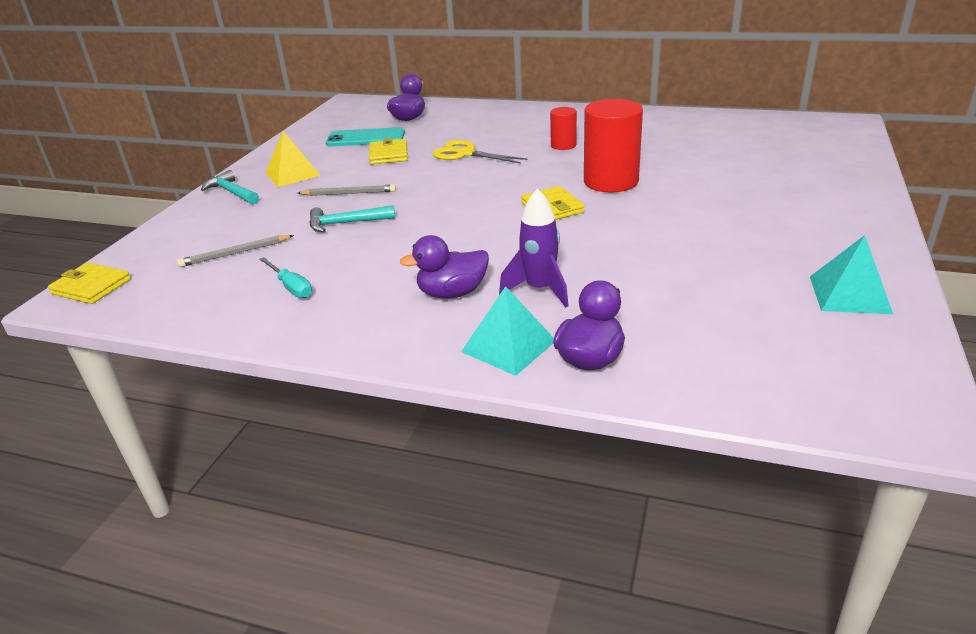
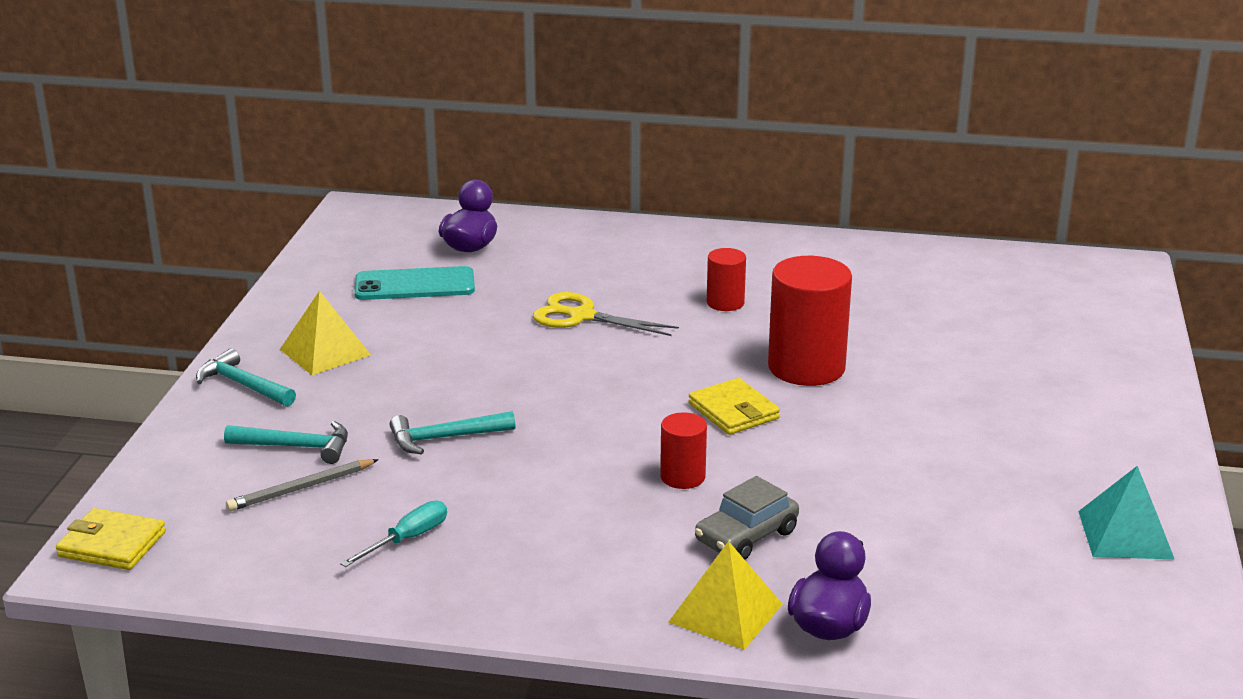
camera: 10 degrees left, 5 degrees down
turquoise screwdriver [259,257,312,298] -> turquoise screwdriver turned 90 degrees counterclockwise [340,501,447,567]
grey pencil [298,185,396,196] -> none
yellow wallet [369,138,408,164] -> none
purple duck [400,235,489,299] -> none
turquoise pyramid [461,286,554,376] -> yellow pyramid [669,541,783,650]
purple rocket [499,188,569,307] -> grey car [695,476,799,560]
none -> turquoise hammer [224,421,348,464]
none -> red cylinder [660,412,707,489]

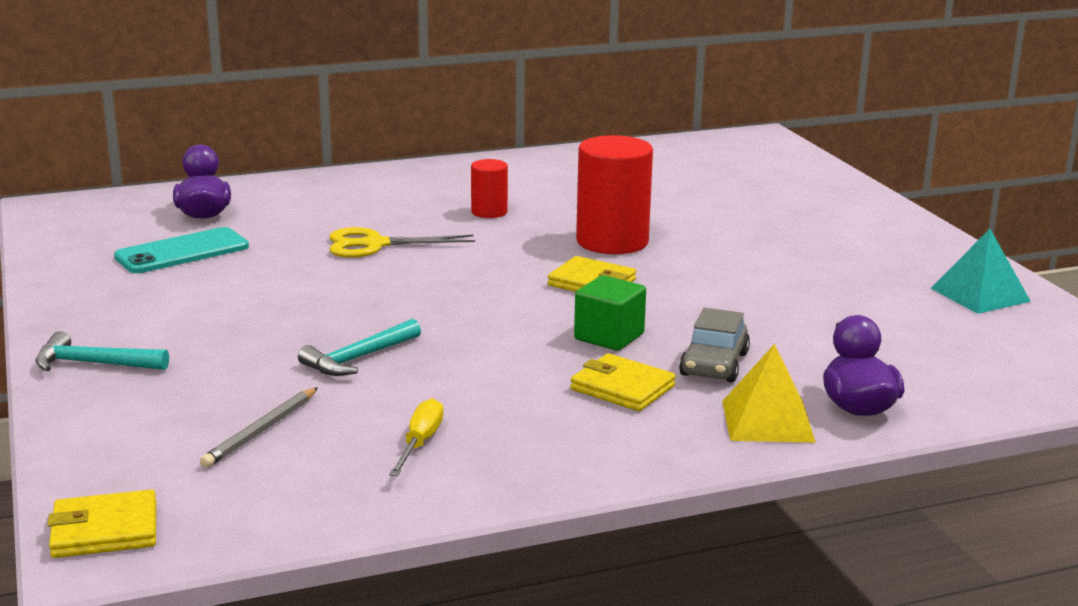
camera: 30 degrees left, 5 degrees down
turquoise hammer [224,421,348,464] -> none
yellow pyramid [280,291,371,375] -> none
turquoise screwdriver [340,501,447,567] -> yellow screwdriver [389,398,443,476]
red cylinder [660,412,707,489] -> green cube [574,275,646,351]
none -> yellow wallet [570,353,676,411]

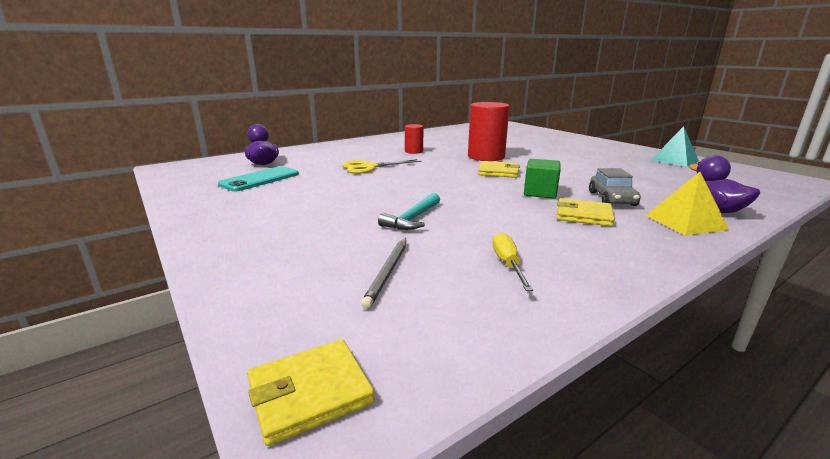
camera: 15 degrees left, 0 degrees up
turquoise hammer [35,331,169,371] -> none

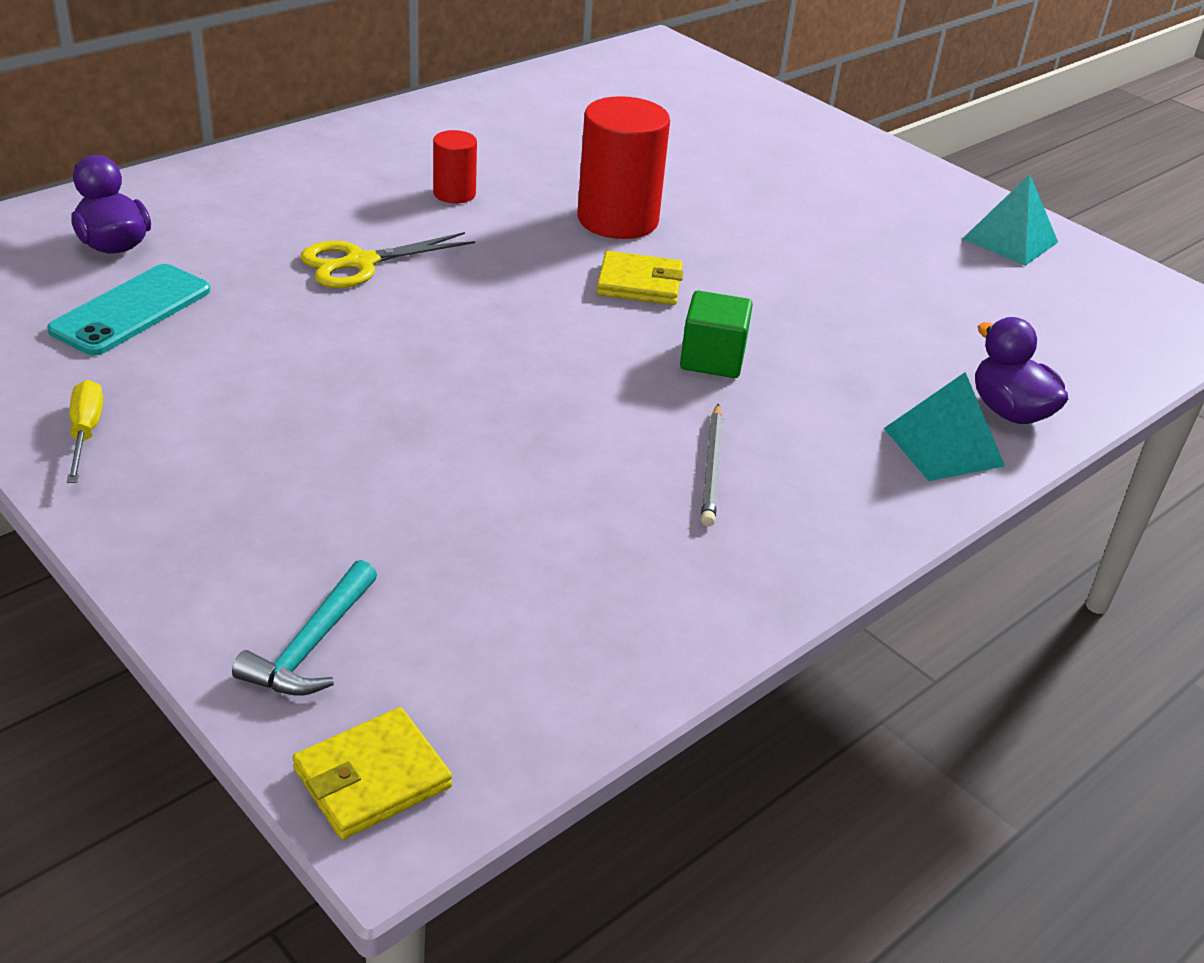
camera: 10 degrees left, 15 degrees up
grey pencil [361,238,406,309] -> grey pencil moved to [701,403,723,527]
turquoise hammer [378,193,440,230] -> turquoise hammer moved to [232,560,377,696]
yellow screwdriver [493,232,533,291] -> yellow screwdriver moved to [67,380,103,483]
yellow wallet [557,198,615,226] -> none
grey car [589,168,641,206] -> none
yellow pyramid [645,172,729,235] -> turquoise pyramid [884,372,1005,481]

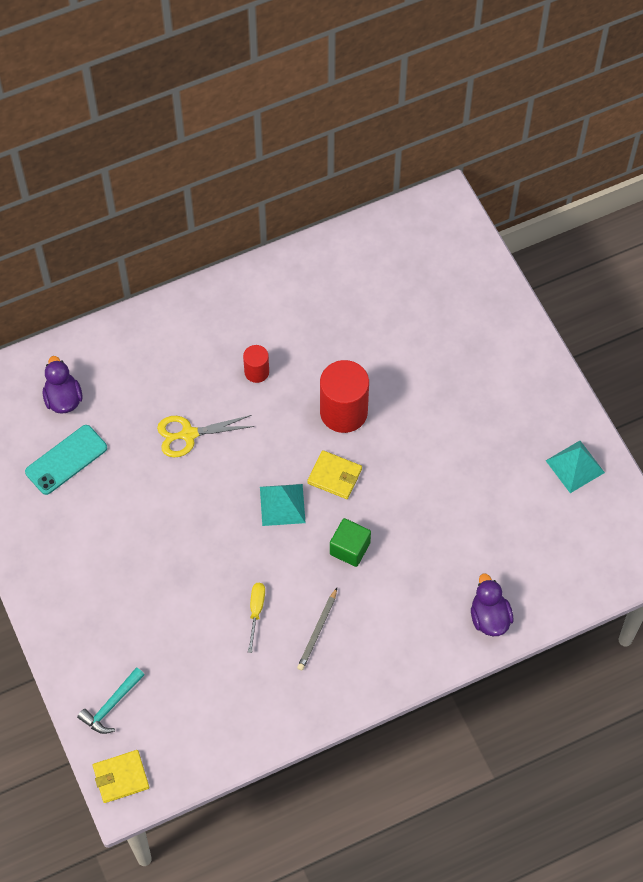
camera: 20 degrees right, 25 degrees up
yellow screwdriver [67,380,103,483] -> yellow screwdriver moved to [248,583,265,653]
turquoise pyramid [884,372,1005,481] -> turquoise pyramid moved to [260,484,306,526]

